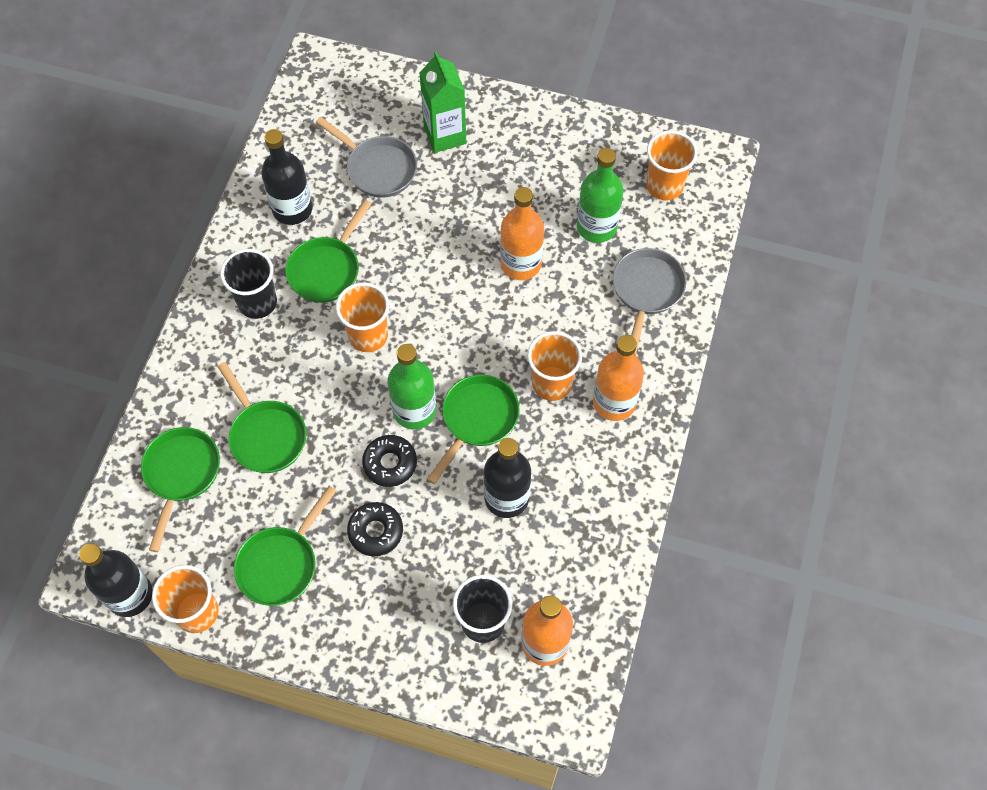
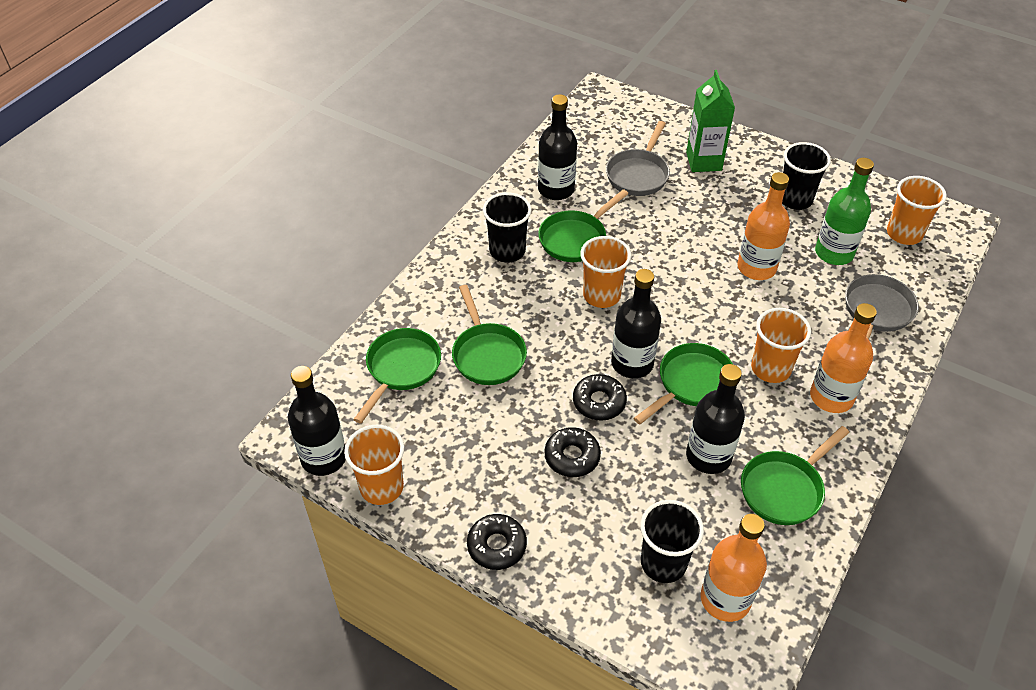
camera: 15 degrees right, 15 degrees down
green pan [234,486,336,606] -> green pan moved to [741,426,850,525]
grey pan [316,117,417,198] -> grey pan turned 60 degrees clockwise [606,121,670,196]
green bottle [387,344,436,429] -> black bottle [611,269,661,378]
none -> black donut [467,514,527,570]
none -> black cup [782,142,831,210]

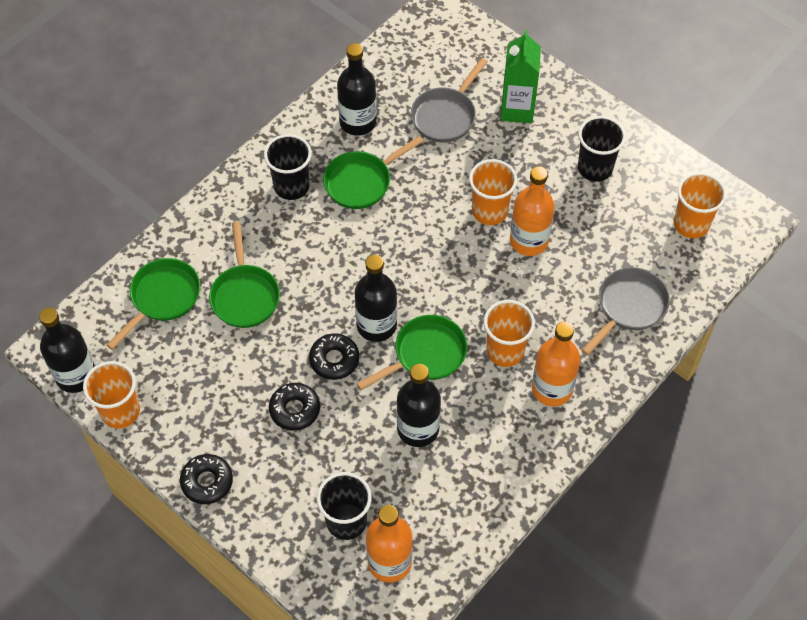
camera: 10 degrees right, 10 degrees up
orange cup [580,236,631,308] -> orange cup moved to [469,159,517,225]
green pan [741,426,850,525] -> none
green bottle [815,158,874,265] -> none

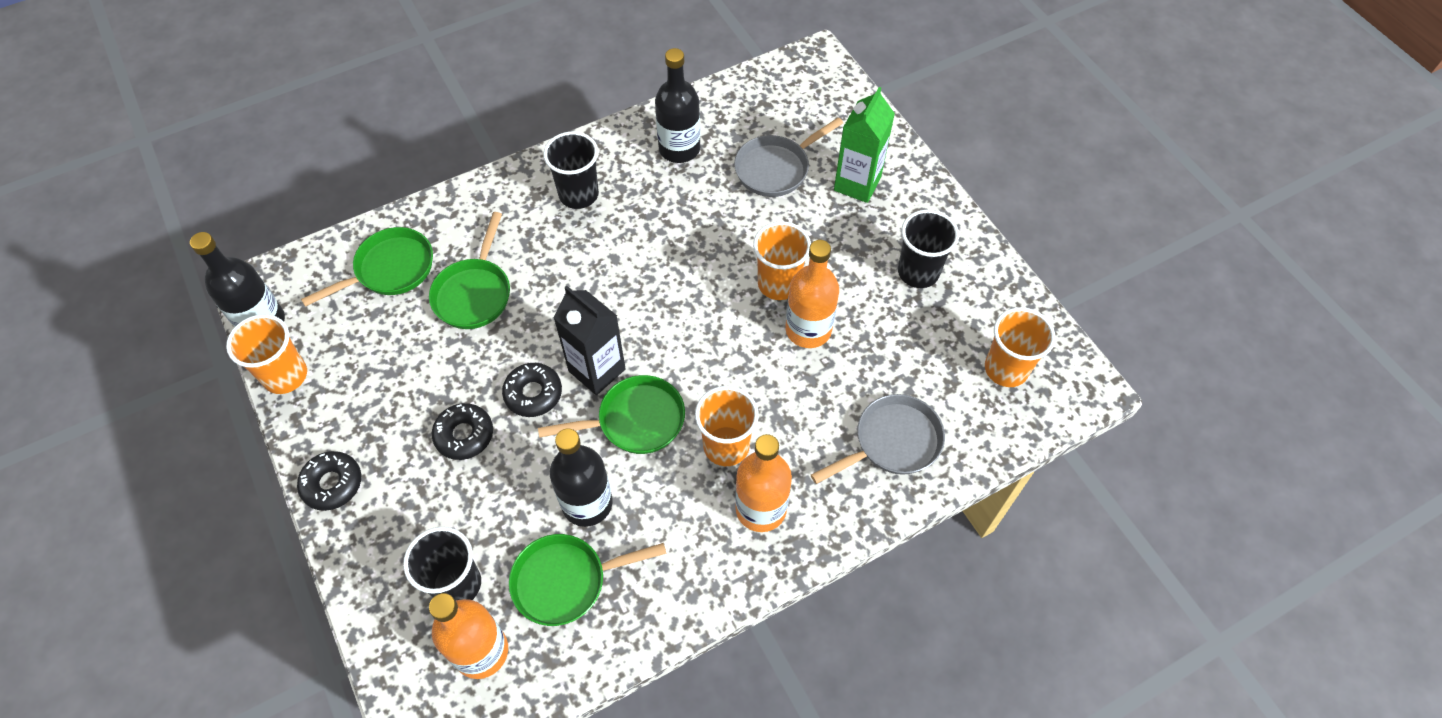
camera: 20 degrees right, 0 degrees up
green pan [323,136,424,209] -> green pan moved to [509,534,666,626]
black bottle [355,255,397,342] -> black carton [554,286,626,395]

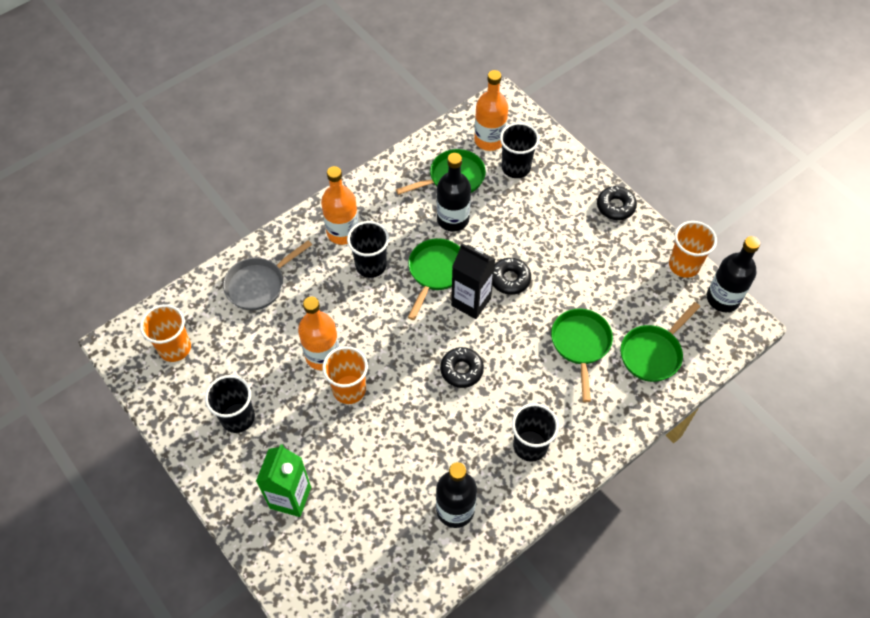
camera: 170 degrees right, 0 degrees up
black donut [432,403,493,460] -> black donut moved to [440,347,484,388]
green pan [538,375,685,454] -> green pan turned 135 degrees clockwise [408,238,460,320]
orange cup [695,386,759,466] -> black cup [347,221,389,278]
grey pan [734,117,843,197] -> none

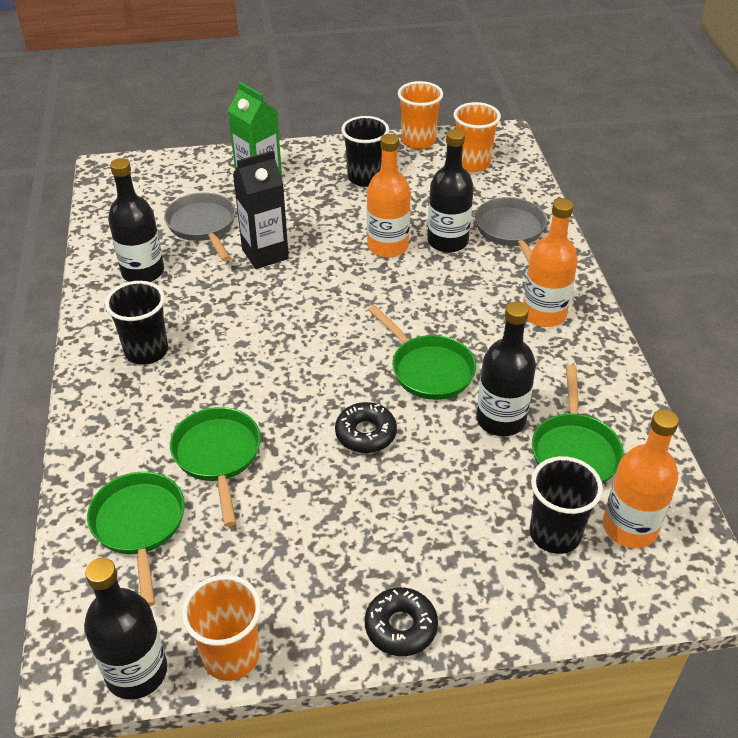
camera: 120 degrees right, 15 degrees down
orange cup [322,346,368,404] -> orange cup moved to [398,81,443,149]
black cup [347,221,389,278] -> none
black donut [440,347,484,388] -> none
black carton [451,243,495,319] -> black carton moved to [233,151,289,269]
green pan [551,309,613,402] -> green pan turned 135 degrees counterclockwise [170,407,261,527]
none -> grey pan [164,192,236,261]
none -> black bottle [427,129,474,253]

